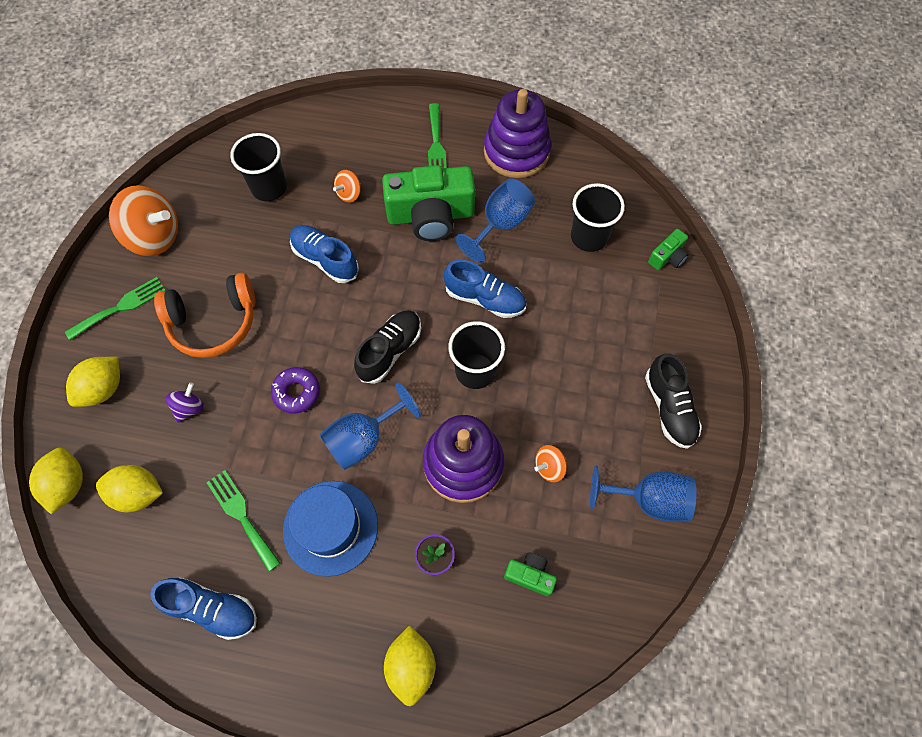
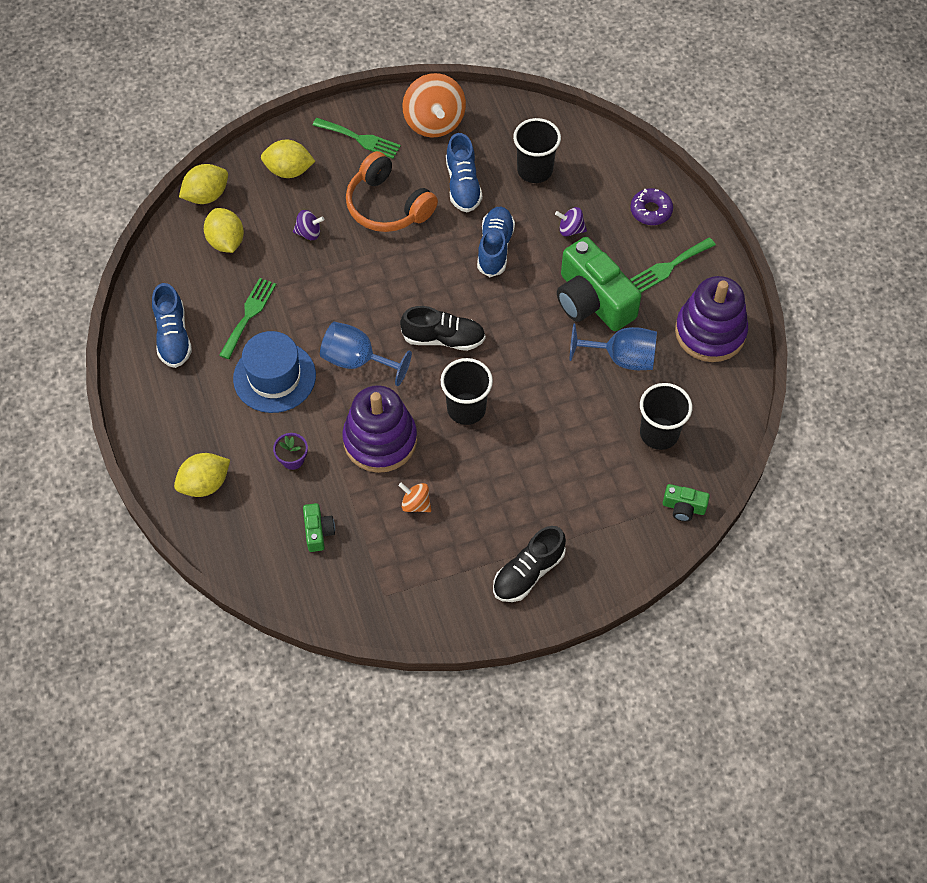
camera: 60 degrees right, 5 degrees down
purple donut [271,367,320,413] -> purple donut moved to [630,188,673,225]
orange spinning top [333,170,361,203] -> purple spinning top [555,207,587,237]
blue shoe [444,260,526,318] -> blue shoe moved to [446,133,482,212]
blue goblet [590,466,697,522] -> none

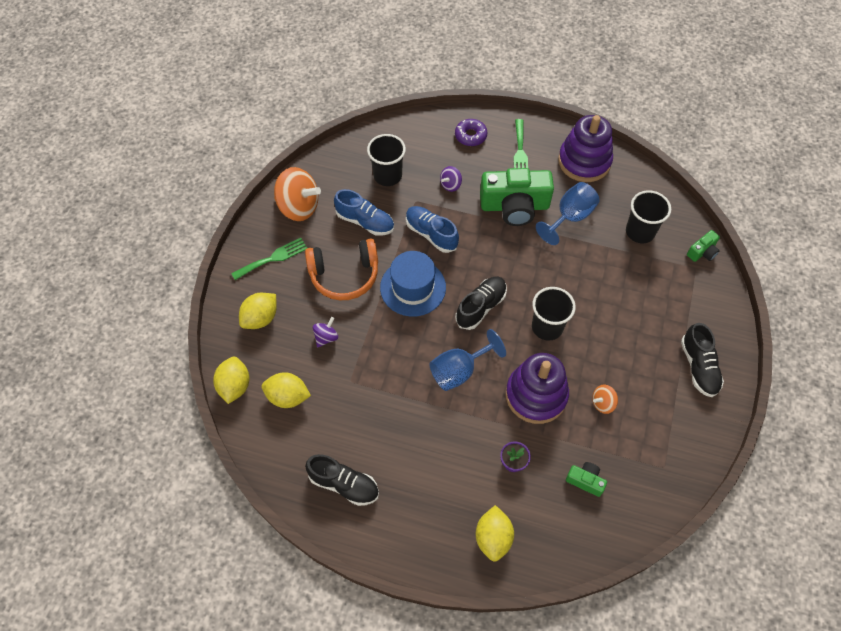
camera: 55 degrees left, 0 degrees up
blue shoe [152,283,192,368] -> black shoe [305,454,379,506]
green fork [219,278,276,359] -> none
blue hat [233,331,316,413] -> blue hat moved to [380,251,446,317]

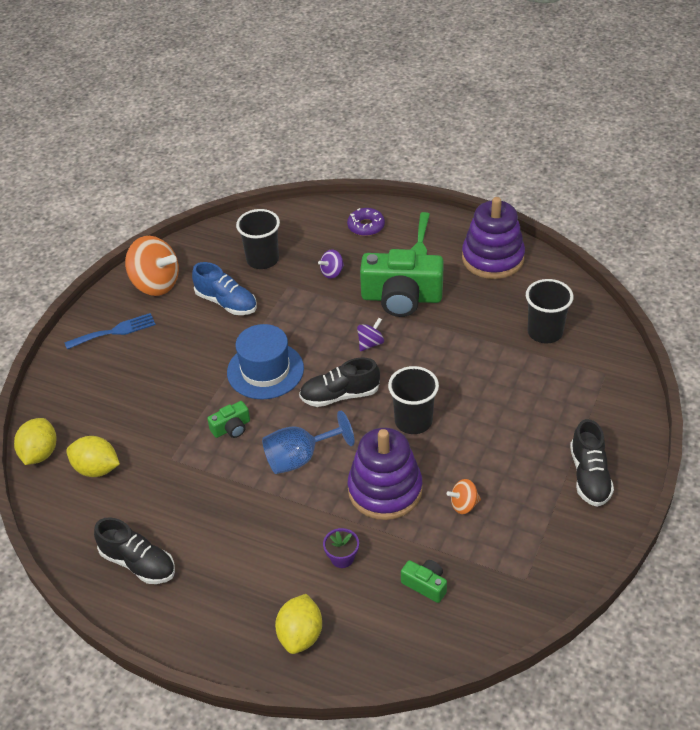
camera: 10 degrees right, 15 degrees down
green fork [231,238,307,280] -> blue fork [64,313,156,349]
yellow lemon [239,293,277,329] -> none
orange headphones [305,239,378,300] -> none
purple spinning top [313,317,338,348] -> purple spinning top moved to [357,318,384,351]
blue shoe [406,206,459,253] -> none
black shoe [455,277,507,330] -> black shoe turned 150 degrees counterclockwise [299,358,380,407]
blue goblet [536,182,600,245] -> none
green camera [687,230,720,262] -> green camera moved to [207,401,250,438]

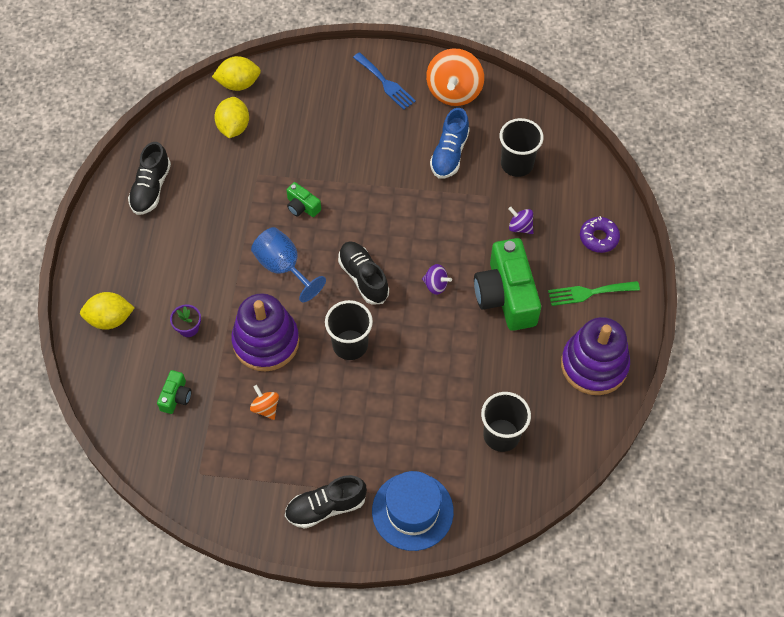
camera: 70 degrees right, 15 degrees up
blue hat [227,324,304,399] -> blue hat moved to [372,471,454,551]

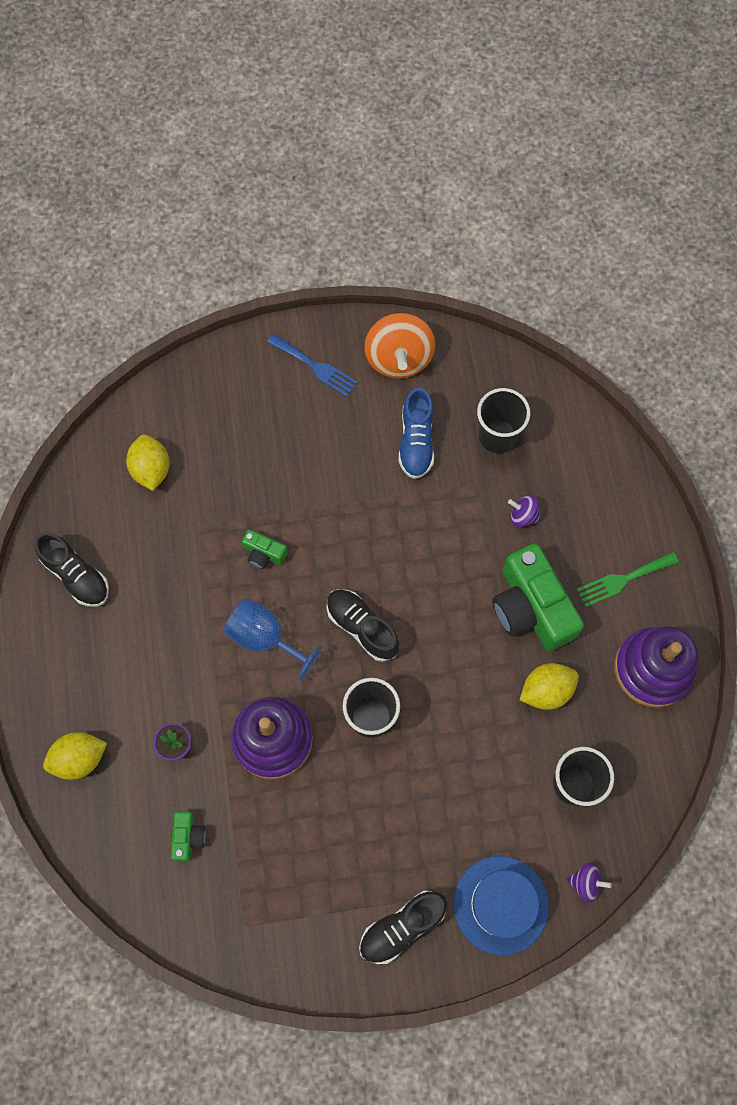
camera: 15 degrees left, 10 degrees up
black shoe [128,142,171,215] -> black shoe turned 45 degrees counterclockwise [34,532,109,607]
yellow lemon [212,56,261,91] -> yellow lemon moved to [520,663,579,710]
orange spinning top [250,385,279,420] -> none
purple spinning top [422,264,452,295] -> purple spinning top moved to [567,862,612,903]
purple donut [580,216,620,253] -> none

